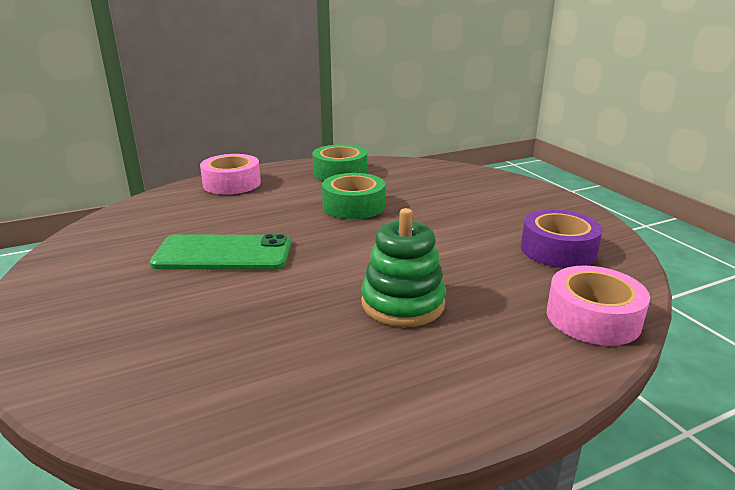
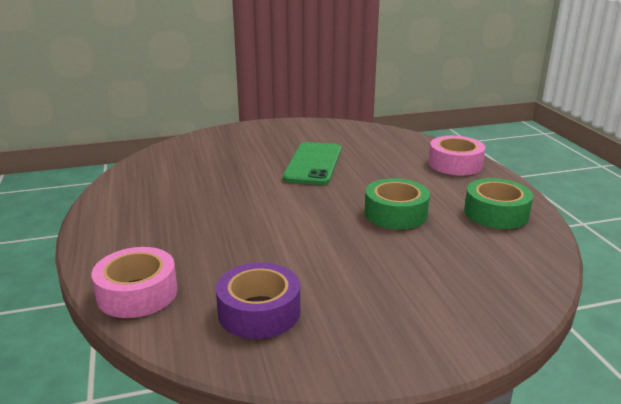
camera: 100 degrees right, 0 degrees up
green stacking toy [361,208,446,327] -> none

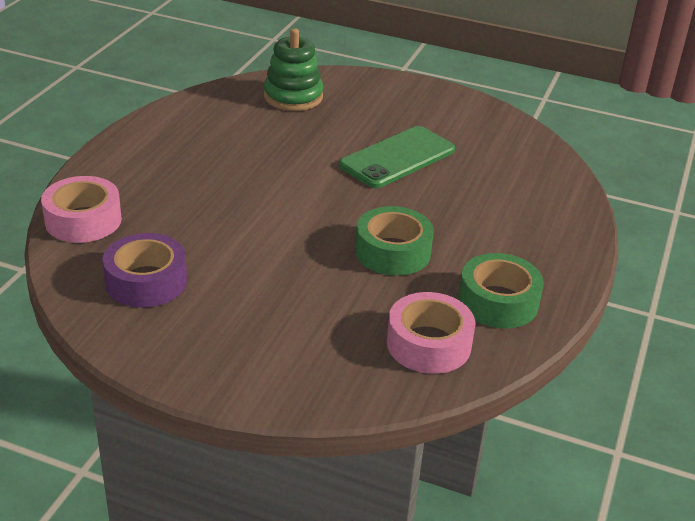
camera: 35 degrees right, 10 degrees up
pink tape [428,136,485,176] -> pink tape moved to [387,292,475,374]
none -> green stacking toy [264,28,323,111]

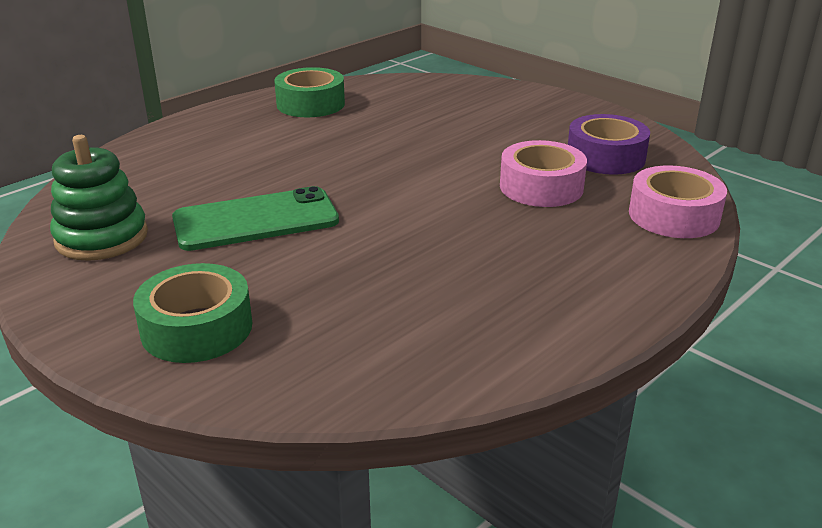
camera: 155 degrees left, 5 degrees down
green stacking toy [264,28,323,111] -> green stacking toy moved to [50,135,148,261]
green tape [355,206,434,276] -> green tape moved to [133,263,252,363]
pink tape [387,292,475,374] -> pink tape moved to [500,140,587,207]

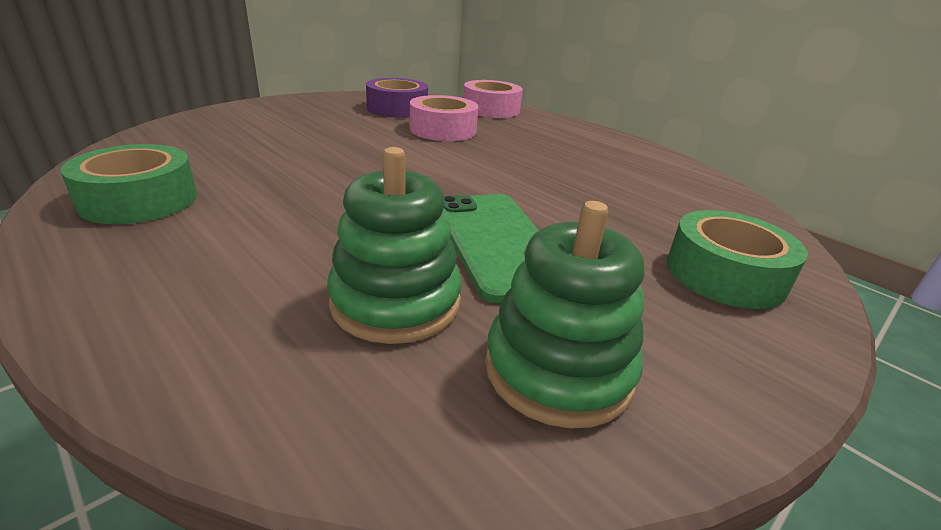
camera: 90 degrees left, 0 degrees up
none -> green stacking toy [327,147,462,344]

